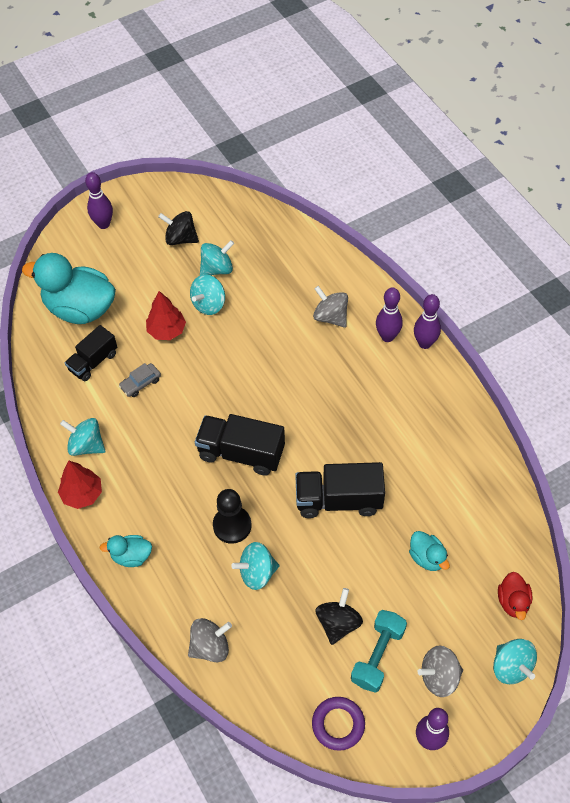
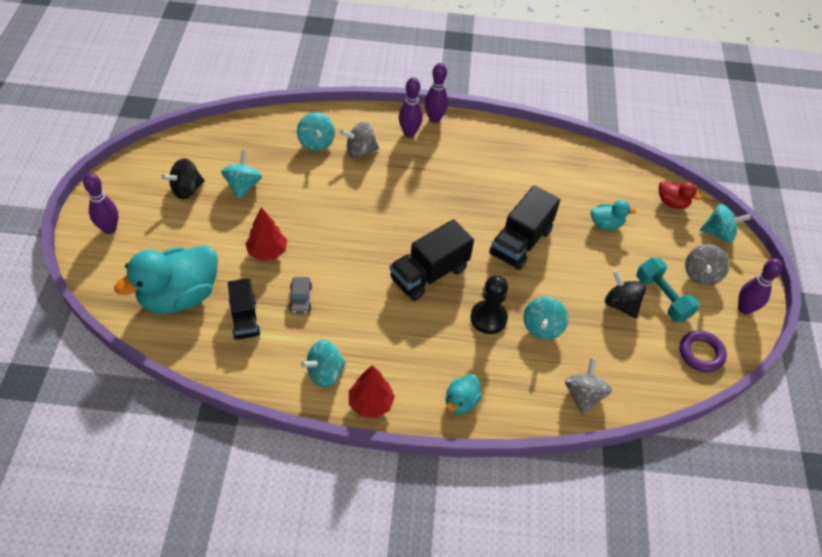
camera: 60 degrees left, 5 degrees down
turquoise spinning top [190,275,225,315] -> turquoise spinning top moved to [297,112,335,151]

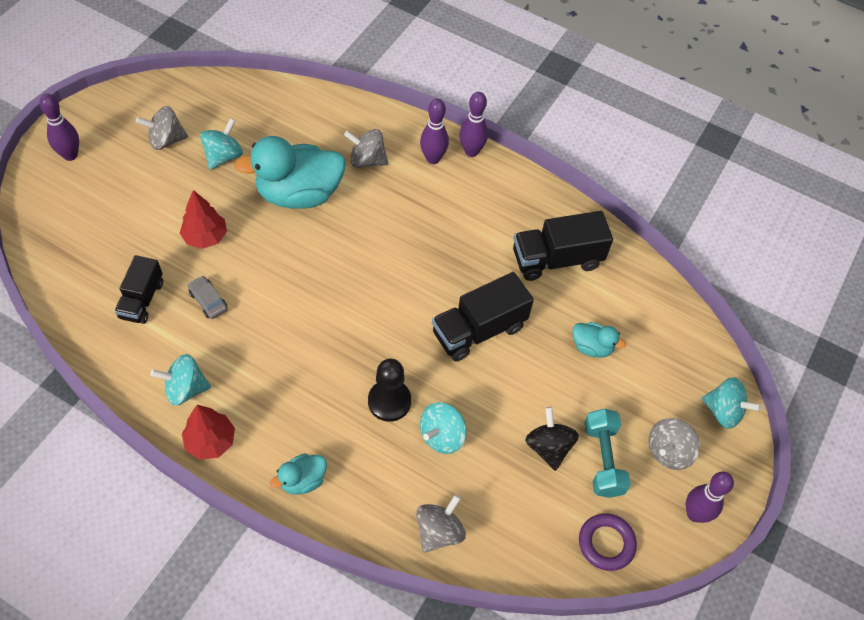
camera: 25 degrees right, 5 degrees up
turquoise duck [114,245,218,314] -> turquoise duck moved to [234,136,346,209]
black spinning top [162,158,205,199] -> grey spinning top [136,106,188,150]
grey car [289,277,312,314] -> grey car turned 120 degrees clockwise [188,276,228,319]
turquoise spinning top [297,112,335,151] -> none
black truck [390,219,474,301] -> black truck moved to [513,211,613,281]
red duck [659,181,702,209] -> none

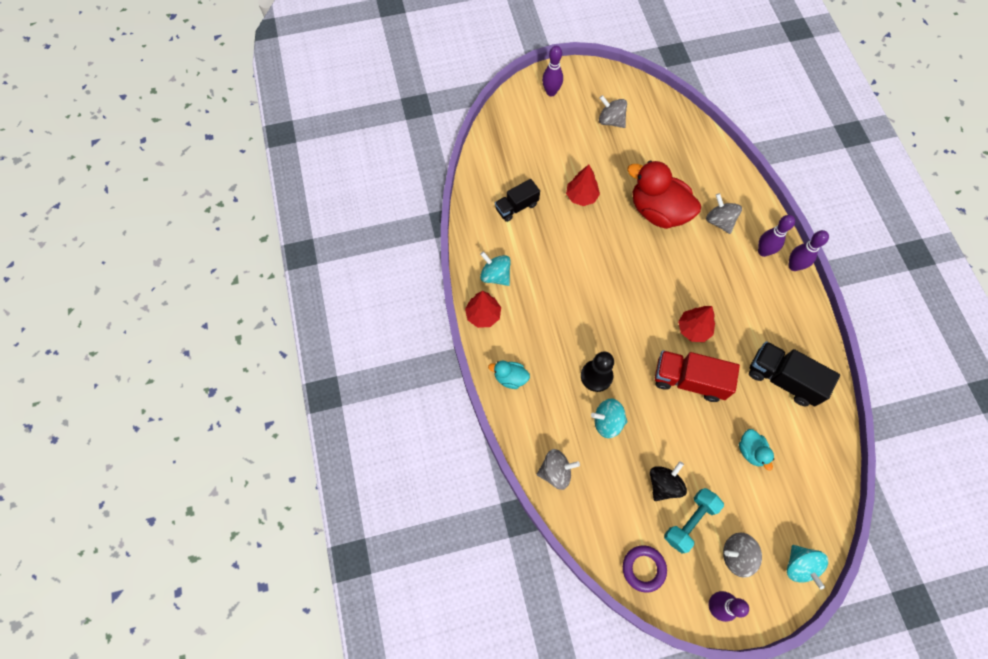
camera: 50 degrees right, 10 degrees up
grey car [188,276,228,319] -> none
turquoise spinning top [200,118,243,170] -> none
turquoise duck [234,136,346,209] -> red duck [627,161,701,229]
black truck [432,272,534,361] -> red truck [655,350,740,402]
none -> red tree [678,306,715,342]

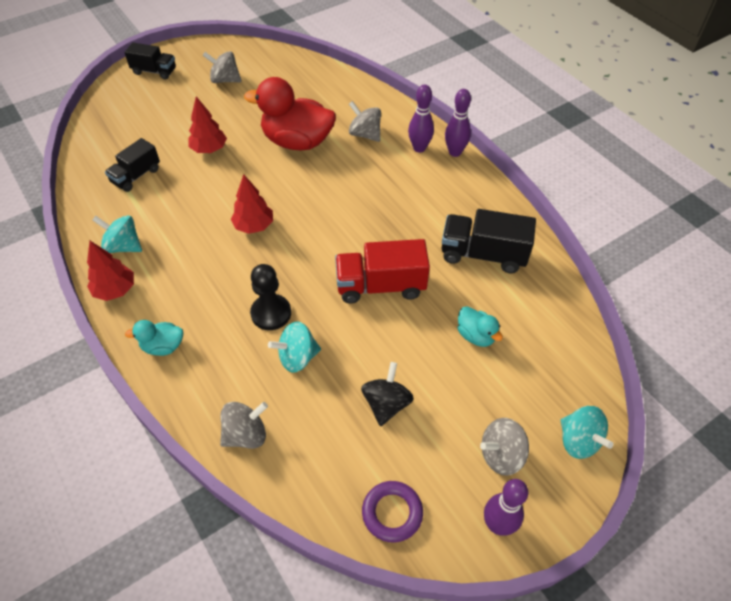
camera: 20 degrees left, 15 degrees down
purple bowling pin [542,46,563,97] -> black truck [124,42,176,80]
turquoise dumbbell [664,488,724,553] -> none
red tree [678,306,715,342] -> red tree moved to [231,174,273,234]

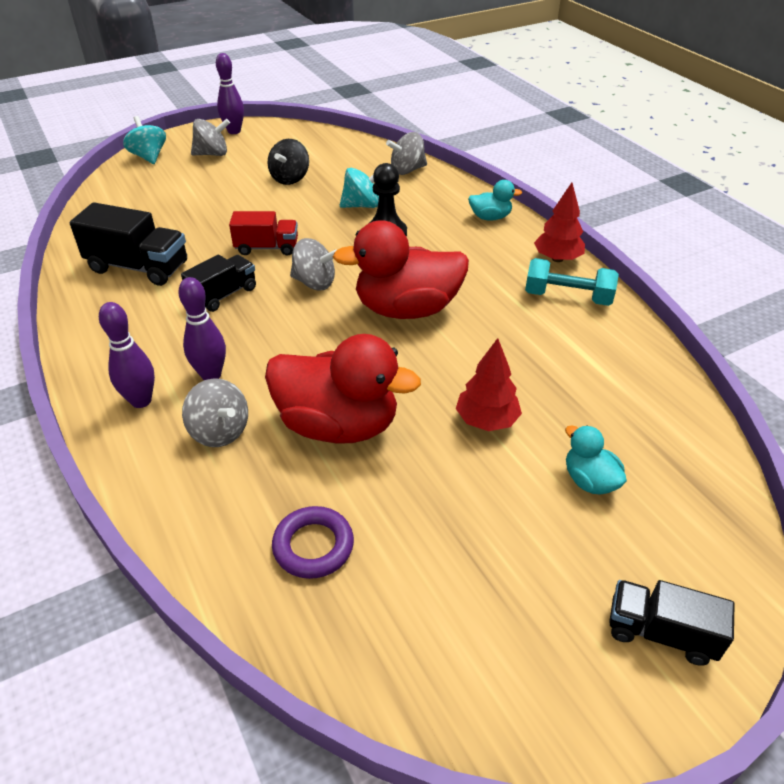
camera: 175 degrees left, 10 degrees down
turquoise spinning top [93,216,142,253] -> turquoise dumbbell [525,258,619,306]
black truck [105,138,160,192] -> black truck moved to [181,255,256,312]
grey spinning top [202,51,242,83] -> grey spinning top moved to [290,238,336,290]
red tree [231,174,273,234] -> red duck [333,221,469,319]
red truck [335,239,430,304] -> red truck [229,211,298,256], size x0.65
purple ring [362,481,423,543] -> purple ring moved to [272,506,354,579]
purple bowling pin [445,89,471,157] -> purple bowling pin moved to [178,277,226,380]
turquoise duck [457,306,503,347] -> turquoise duck moved to [565,425,627,495]

